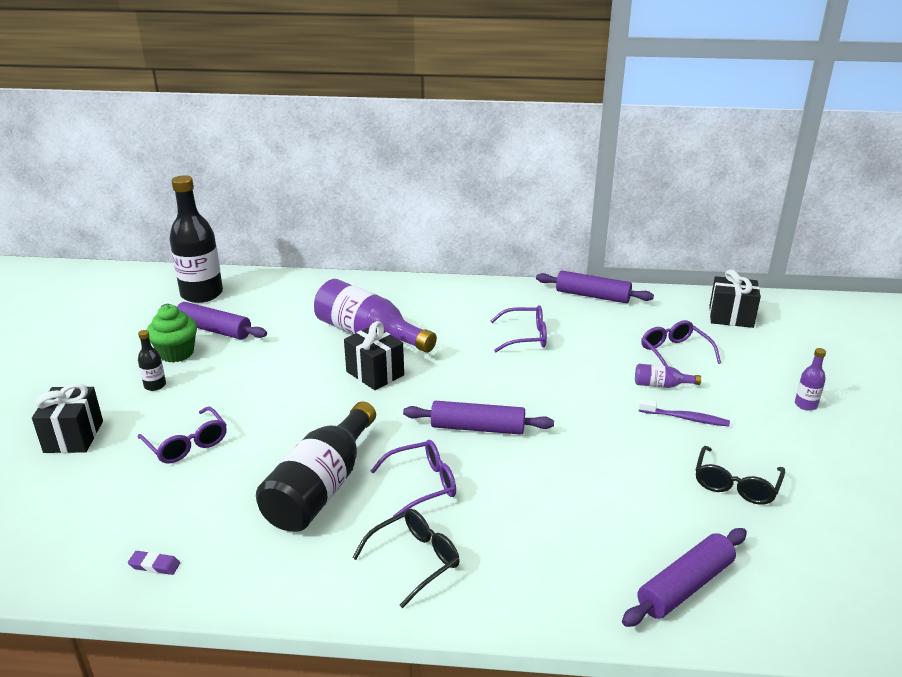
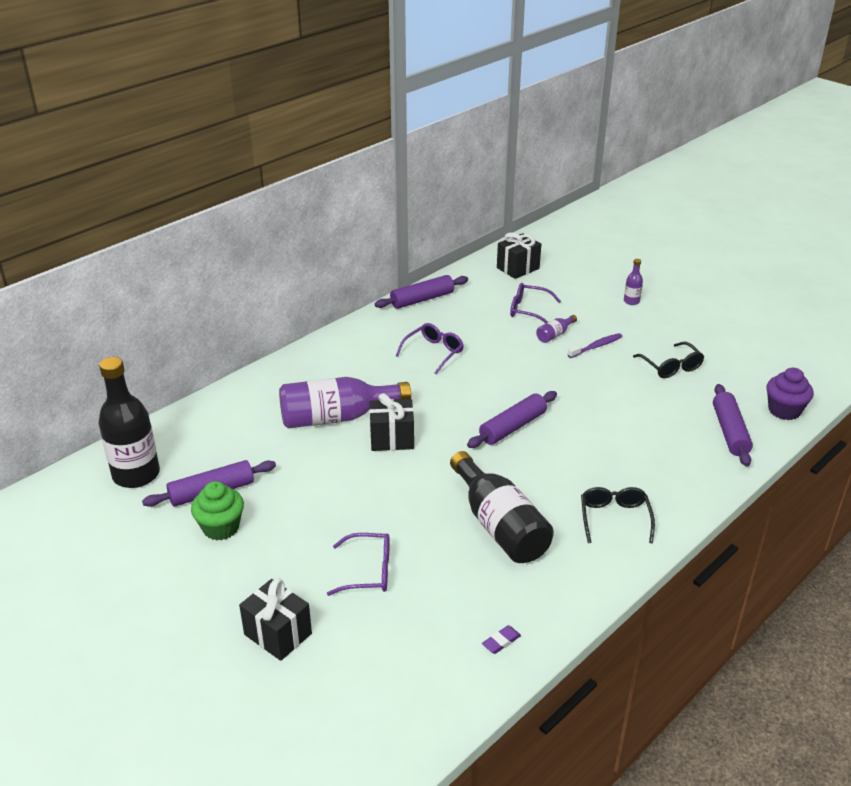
camera: 50 degrees left, 5 degrees up
black bottle [138,330,166,391] -> none
purple glasses [371,440,456,517] -> none
none -> purple cupcake [766,368,814,420]

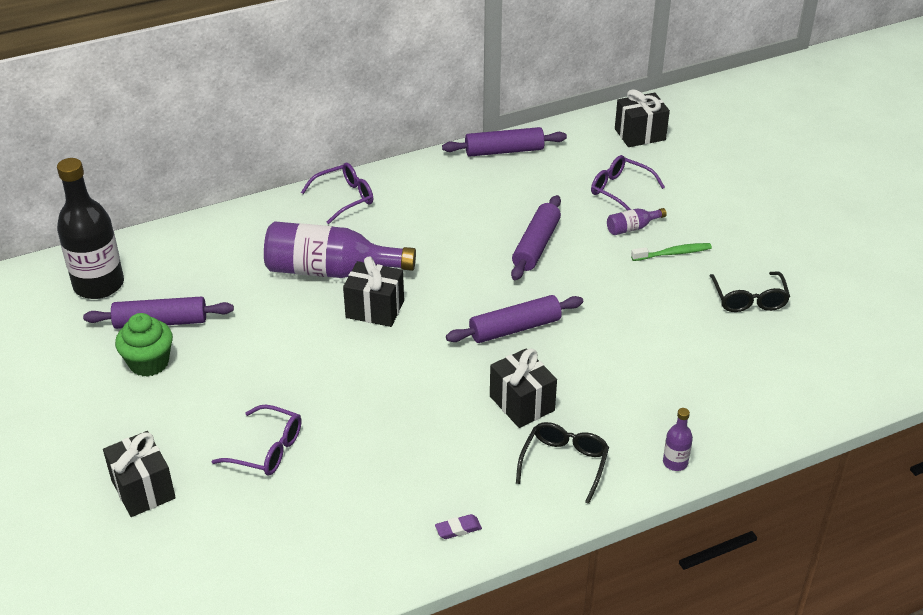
camera: 20 degrees right, 5 degrees up
purple glasses [396,323,464,374] -> purple glasses moved to [301,163,373,224]
black bottle [450,451,554,563] -> none
purple eraser [482,625,521,654] -> purple eraser moved to [435,514,482,539]
purple toothbrush [568,333,622,358] -> green toothbrush [631,243,712,261]
purple bottle [624,259,643,305] -> purple bottle moved to [663,408,693,471]
purple rolling pin [713,384,753,466] -> purple rolling pin moved to [511,195,561,280]
purple cupcake [766,368,814,420] -> none
none -> black gift [490,348,557,428]

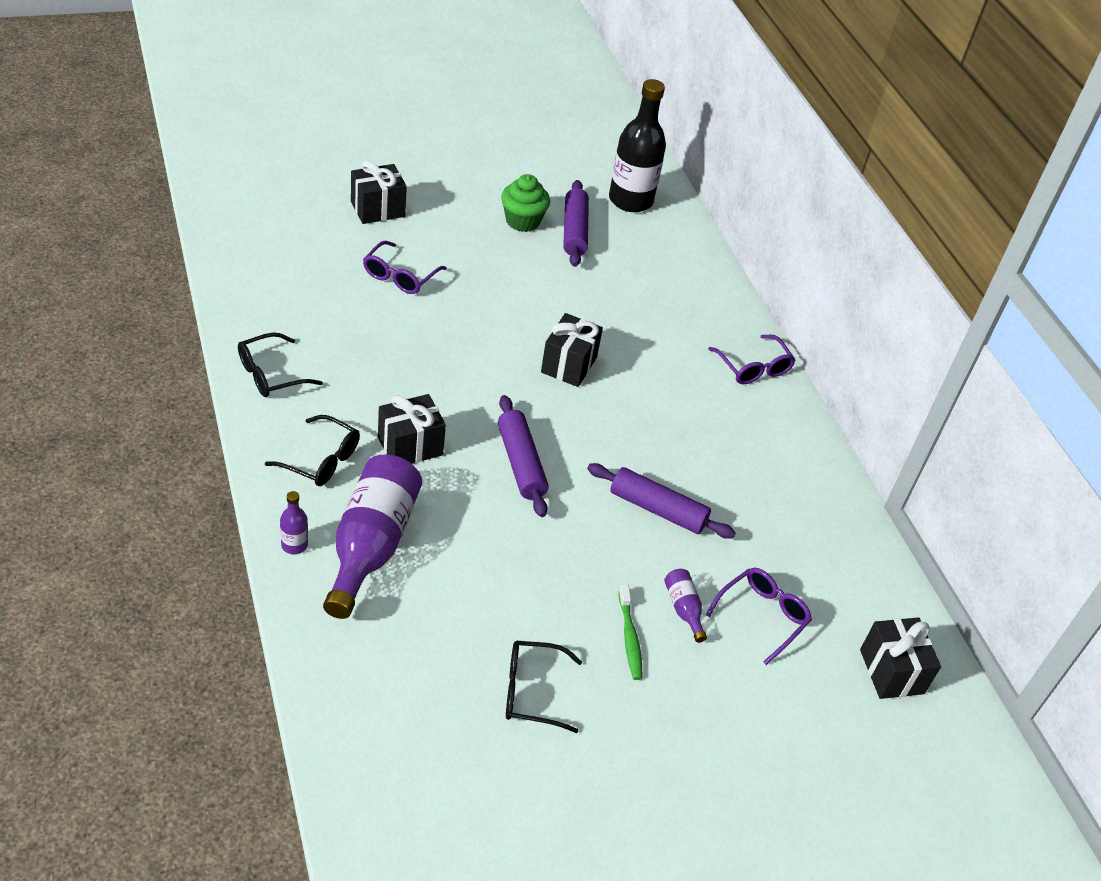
camera: 90 degrees right, 5 degrees up
purple bottle [264,221,416,278] -> purple bottle moved to [323,454,422,619]
purple eraser [435,514,482,539] -> black glasses [238,333,323,397]
purple rolling pin [442,127,567,157] -> none

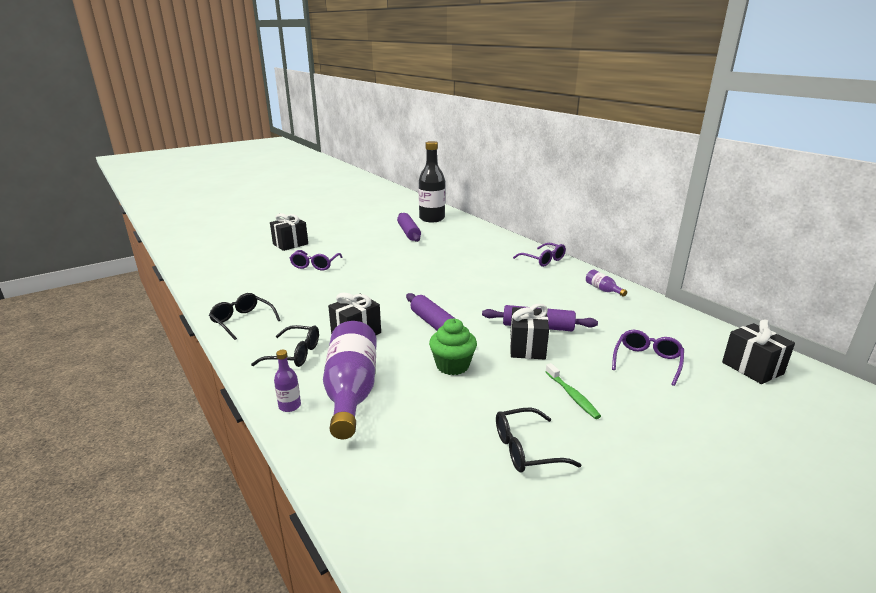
camera: 10 degrees left, 20 degrees down
black glasses [238,333,323,397] -> black glasses turned 90 degrees clockwise [209,293,280,340]
green cupcake [501,174,550,232] -> green cupcake moved to [429,318,477,375]
black gift [541,313,603,387] -> black gift moved to [510,304,549,360]
purple bottle [664,569,707,643] -> purple bottle moved to [586,270,627,297]

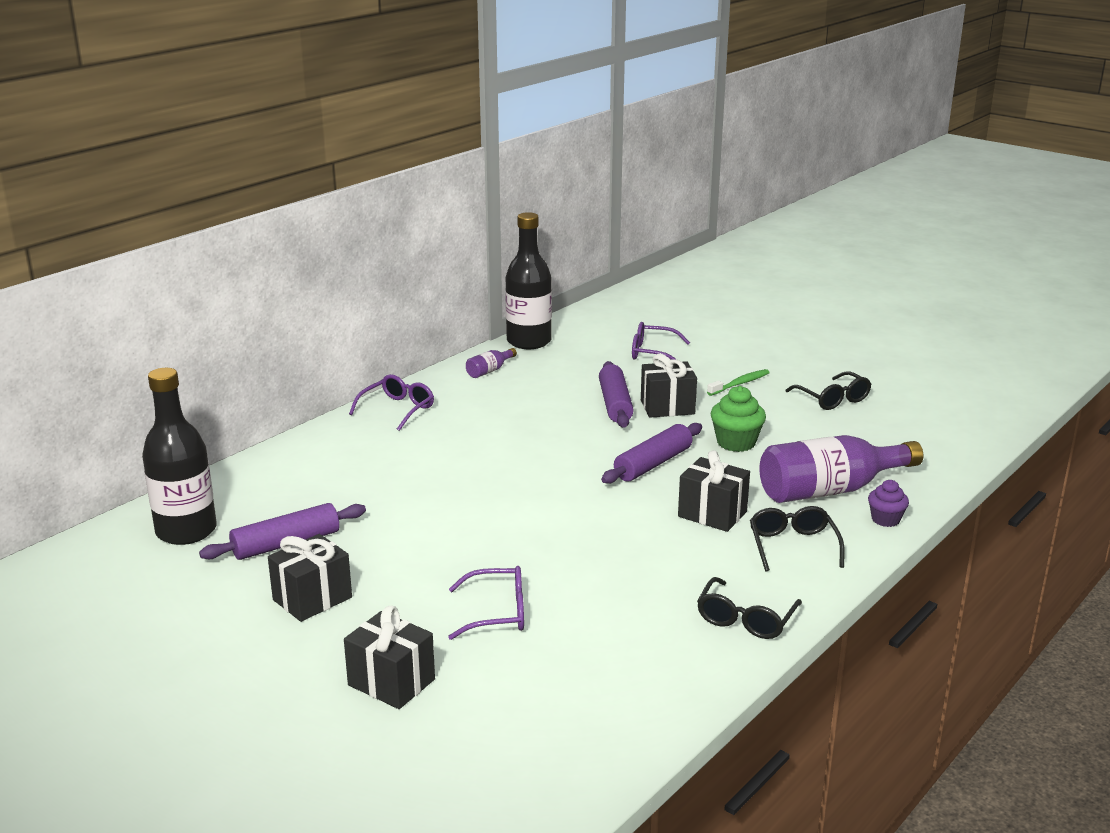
camera: 105 degrees left, 0 degrees up
purple bottle [274,350,301,412] -> purple cupcake [868,480,909,527]
black gift [722,320,795,384] -> black gift moved to [268,534,352,622]
none -> black bottle [505,212,552,349]

